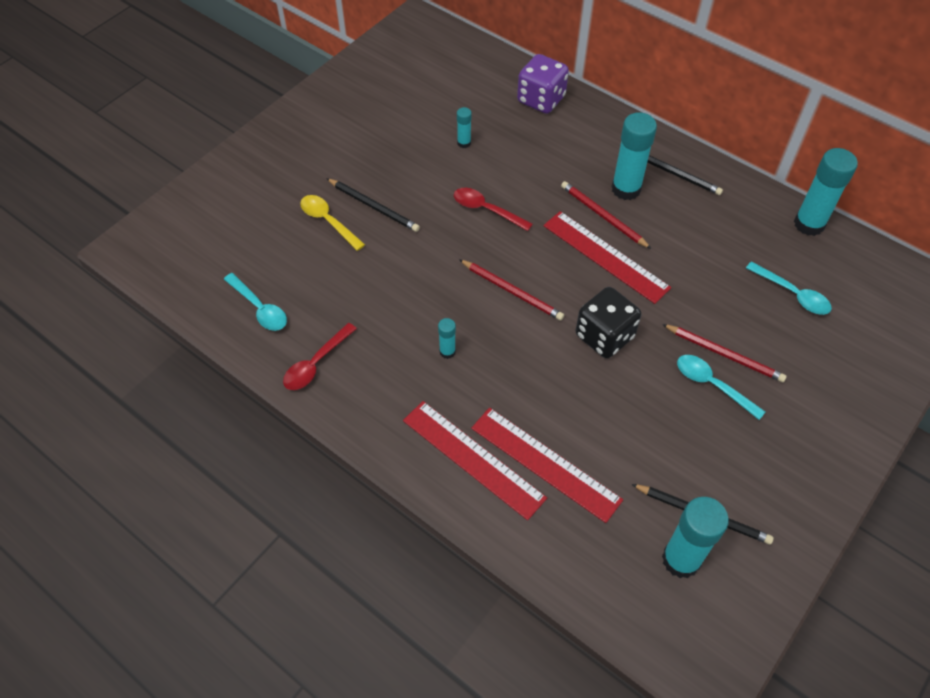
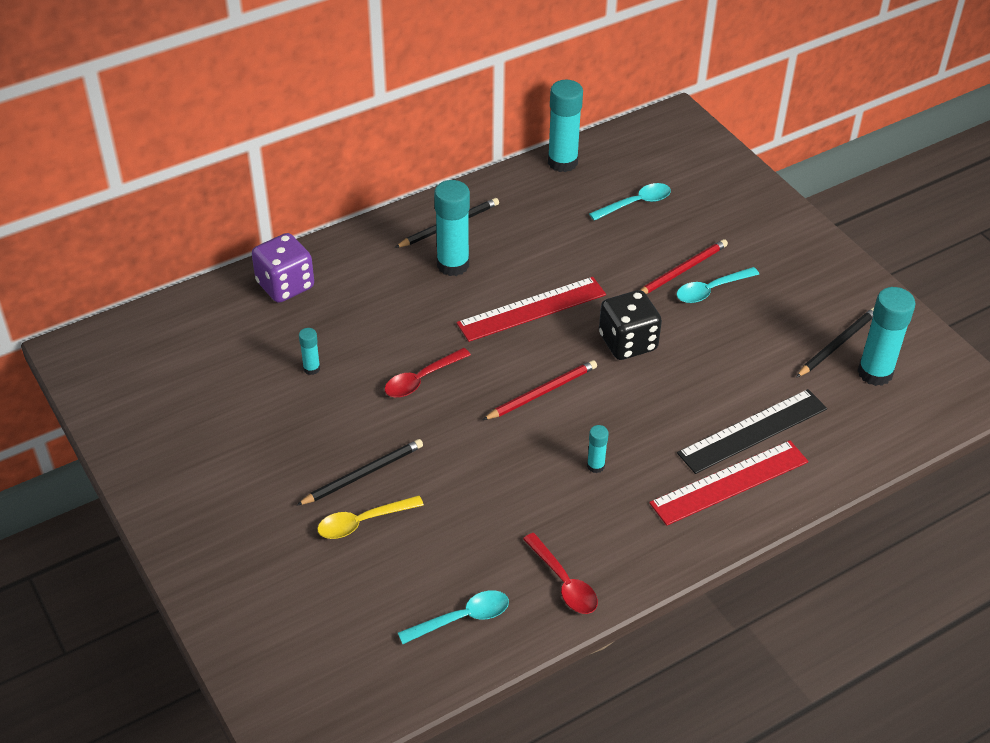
camera: 70 degrees left, 10 degrees down
red ruler [471,408,623,523] -> black ruler [677,389,827,474]
red pencil [561,181,651,249] -> none

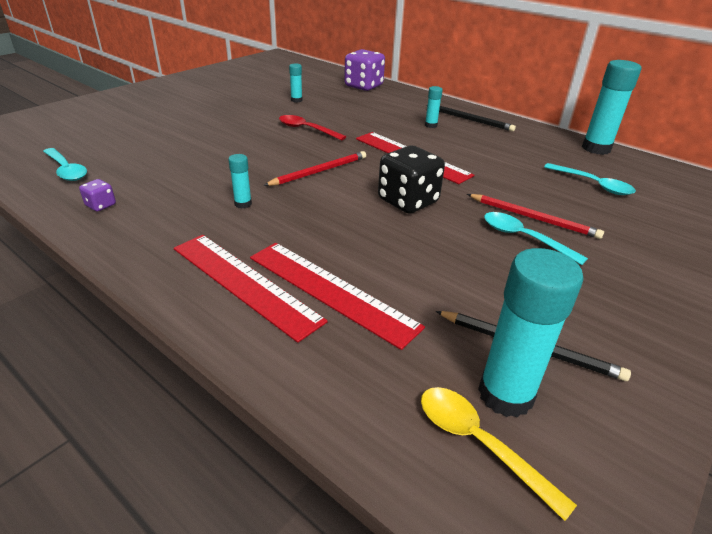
camera: 70 degrees right, 10 degrees down
black pencil [296,439,423,506] -> none
yellow spoon [317,495,424,539] -> yellow spoon moved to [421,387,577,521]
turquoise glue stick [434,180,470,276] -> turquoise glue stick [425,86,443,128], size x0.48
red pencil [483,360,597,420] -> red pencil turned 75 degrees counterclockwise [263,151,366,186]
red spoon [523,533,598,614] -> purple dice [79,179,116,211]
black ruler [677,389,827,474] -> red ruler [250,243,425,350]

